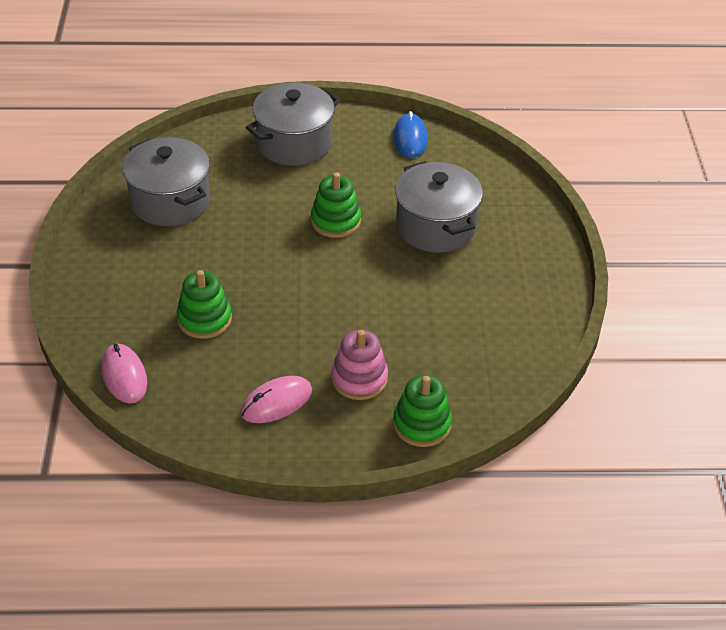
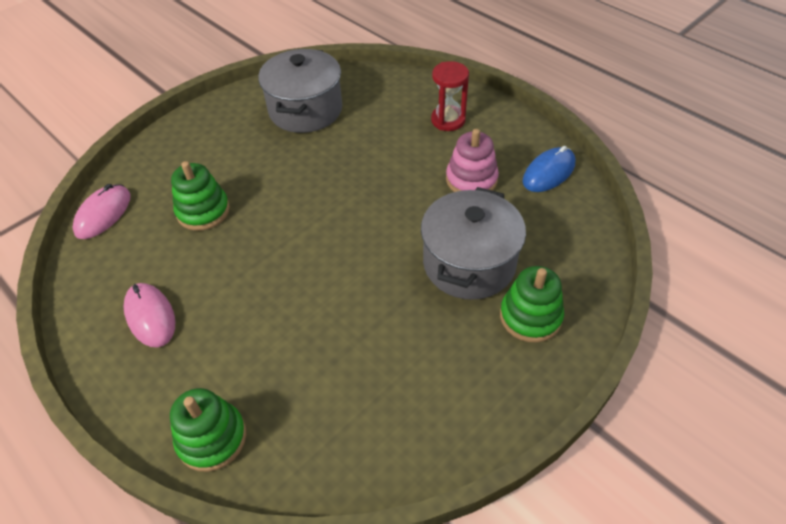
camera: 50 degrees right, 5 degrees up
pink mouse [241,376,312,423] -> pink mouse turned 45 degrees clockwise [123,283,176,348]
grey pot [246,83,340,166] -> red hourglass [431,61,469,131]
green stacking toy [311,172,361,238] -> green stacking toy moved to [500,266,564,343]
pink stacking toy [331,330,388,400] -> pink stacking toy moved to [446,129,499,192]

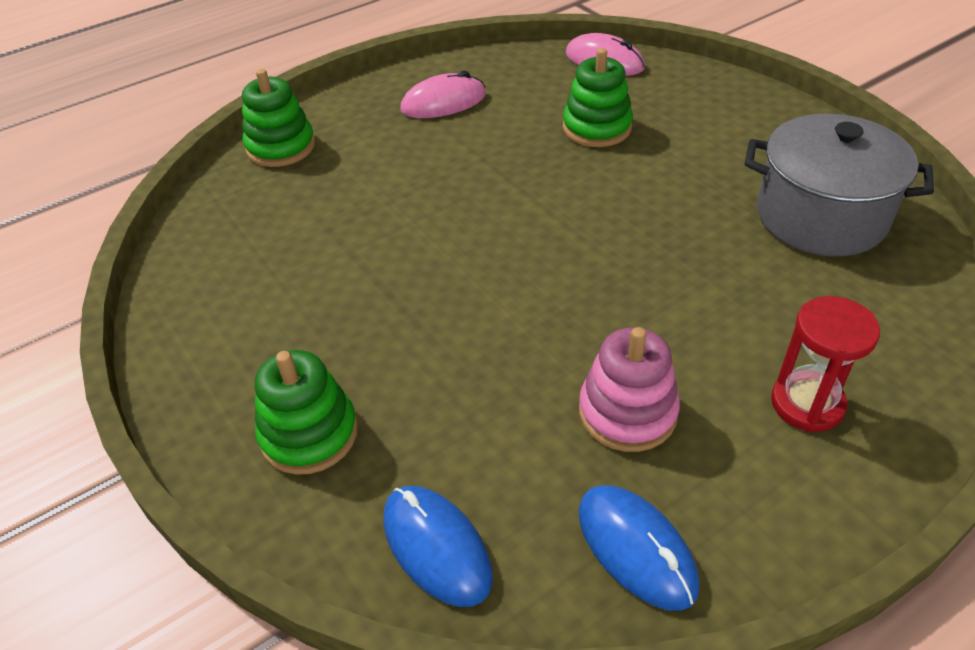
camera: 100 degrees right, 5 degrees down
grey pot [421,187,526,300] -> none
none -> blue mouse [383,486,493,607]

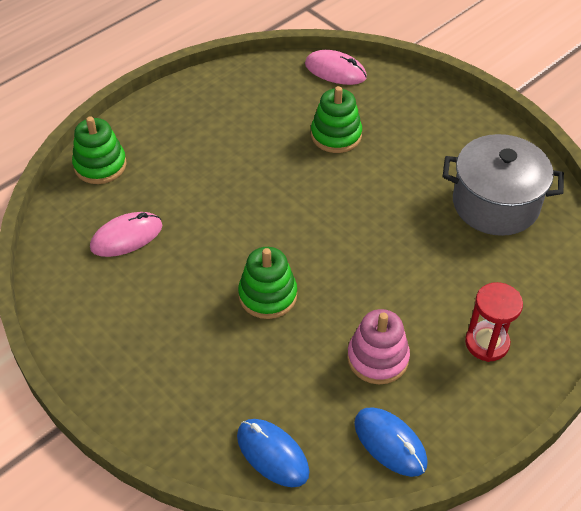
camera: 10 degrees left, 5 degrees up
green stacking toy [255,350,358,475] -> green stacking toy moved to [238,247,297,319]
pink mouse [400,71,486,118] -> pink mouse moved to [90,212,162,257]

